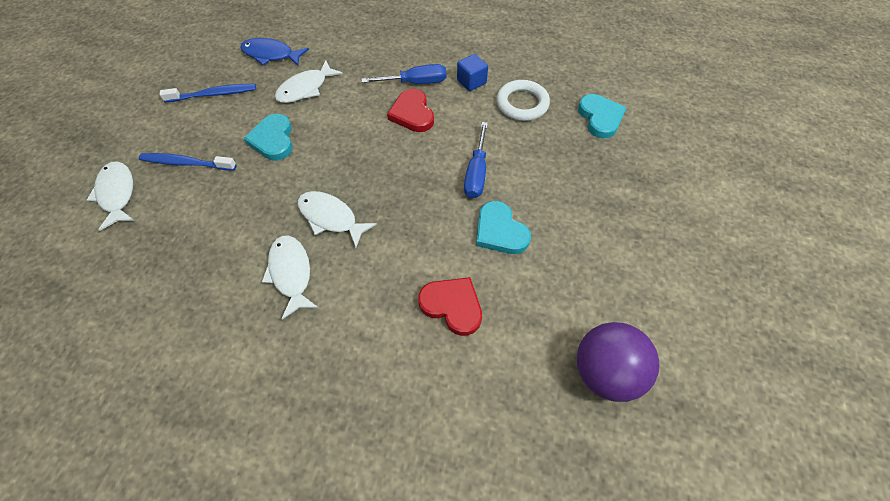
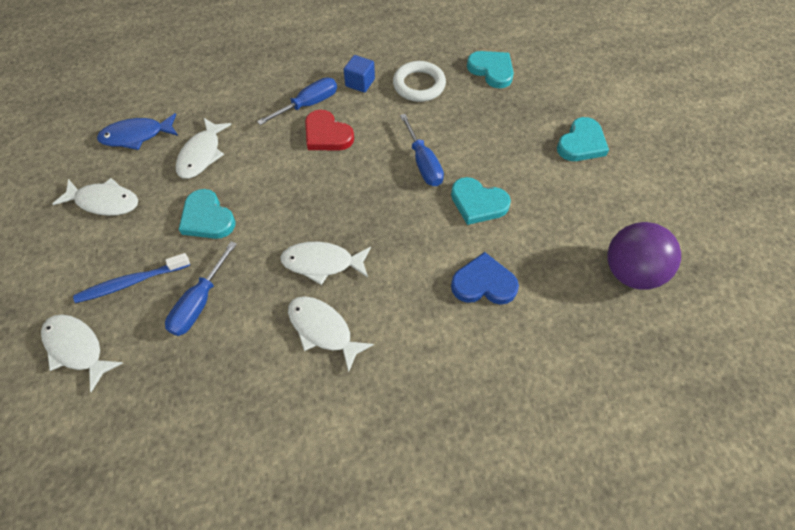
camera: 30 degrees left, 0 degrees up
blue toothbrush [160,84,256,102] -> white fish [52,178,138,216]
red heart [418,277,482,336] -> blue heart [451,252,519,305]
none -> blue screwdriver [165,241,237,336]
none -> turquoise heart [557,117,609,161]

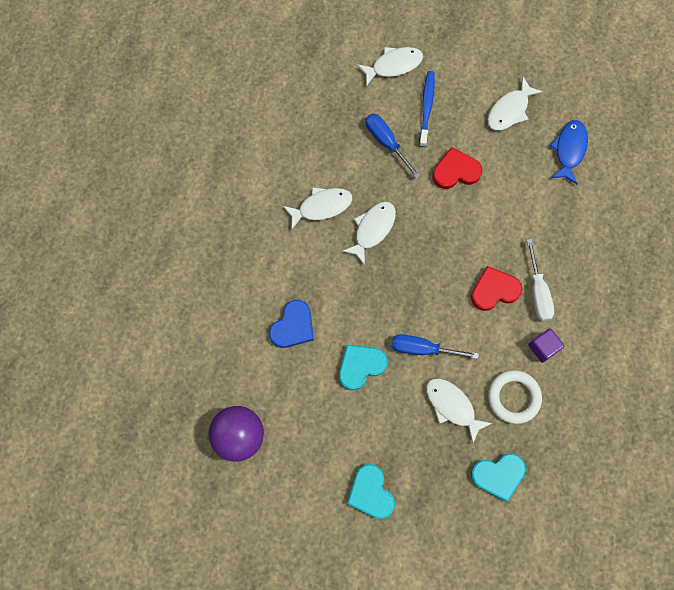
camera: 120 degrees right, 15 degrees up
white fish [176,118,231,179] -> white fish moved to [426,378,492,443]
turquoise heart [179,189,236,239] -> red heart [433,147,482,189]
blue screwdriver [257,77,337,125] -> white screwdriver [527,239,554,321]
blue cube [344,55,375,93] -> purple cube [528,328,565,363]

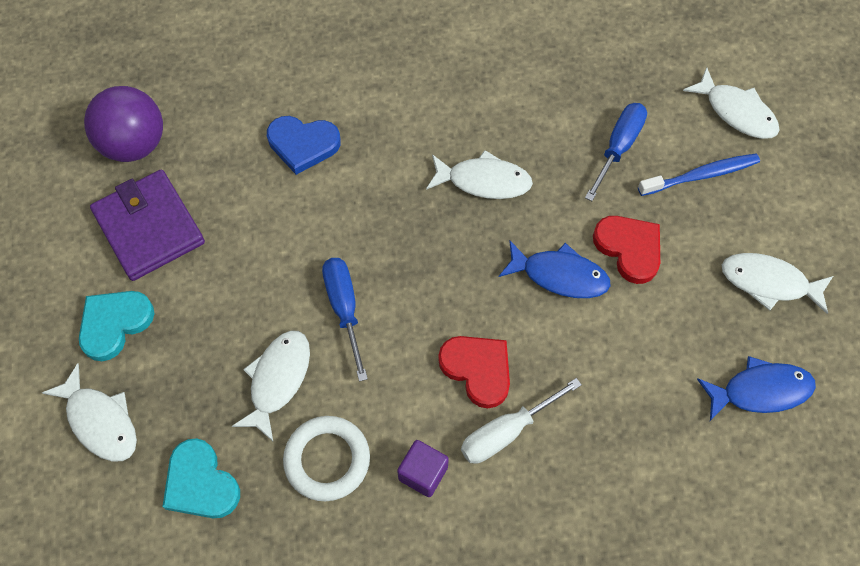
camera: 65 degrees right, 10 degrees down
white fish [283,187,353,230] -> white fish moved to [42,363,137,462]
turquoise heart [339,345,388,390] -> none
none -> purple wallet [90,170,205,281]
none -> blue fish [499,241,611,298]

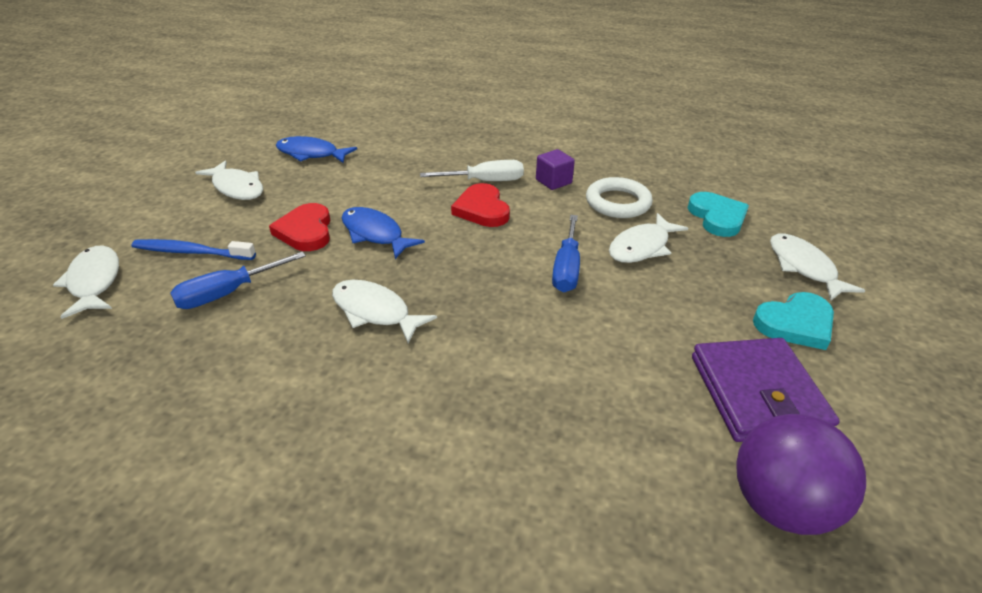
camera: 155 degrees left, 25 degrees down
blue heart [267,116,341,175] -> none

